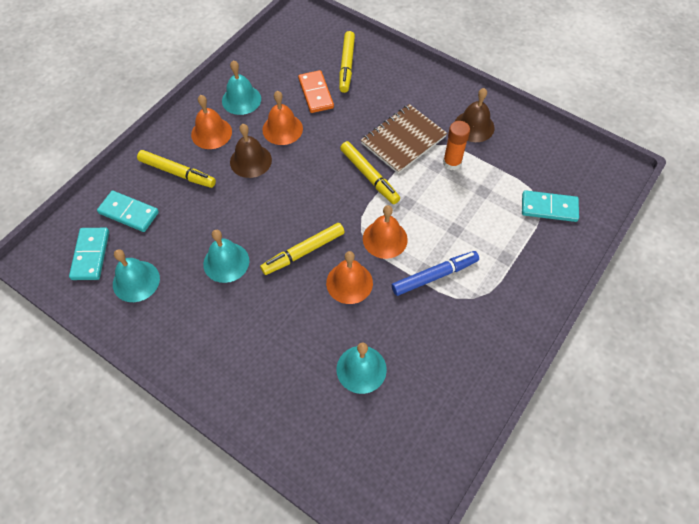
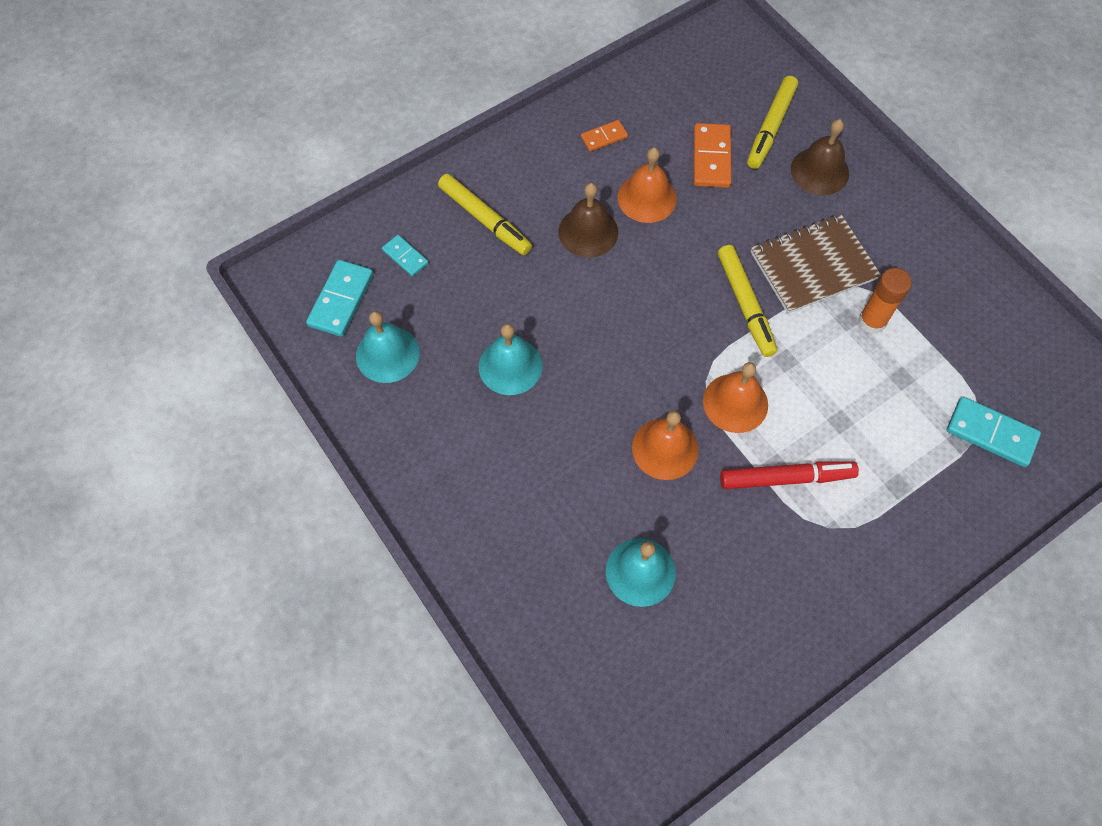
camera: 20 degrees right, 5 degrees up
turquoise domino [97,191,159,232] -> turquoise domino [382,235,429,277], size x0.60
orange bell [191,95,232,149] -> none
turquoise bell [222,60,261,115] -> orange domino [581,120,628,152]
yellow marker [260,223,345,275] -> none
blue marker [392,251,479,296] -> red marker [720,461,859,489]
brown bell [455,88,494,142] -> brown bell moved to [791,119,849,195]

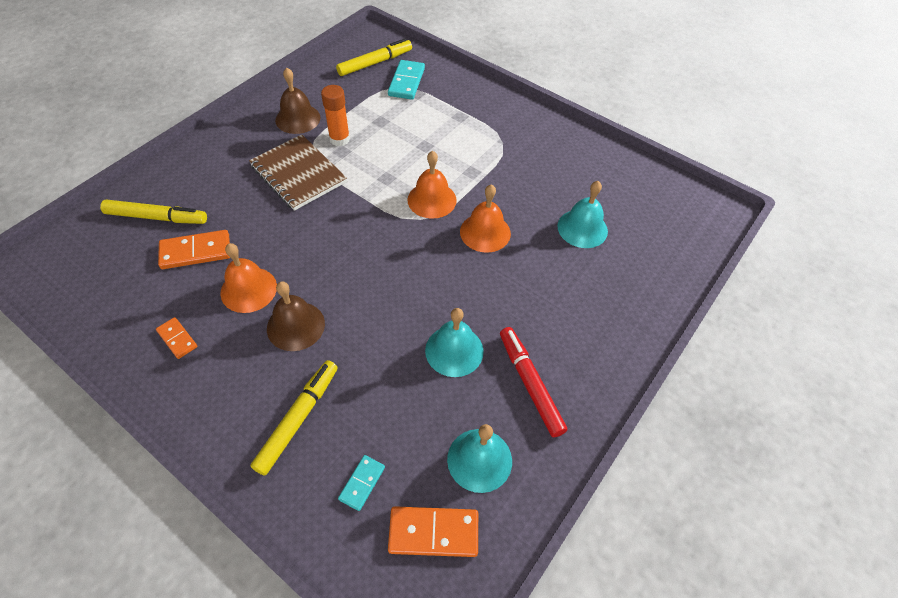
camera: 110 degrees left, 10 degrees down
turquoise domino [306,260,373,337] -> orange domino [388,506,478,557]
yellow marker [718,245,777,357] -> yellow marker moved to [336,39,412,76]
red marker [720,461,859,489] -> red marker moved to [500,327,567,438]
brown bell [791,119,849,195] -> brown bell moved to [275,68,320,134]

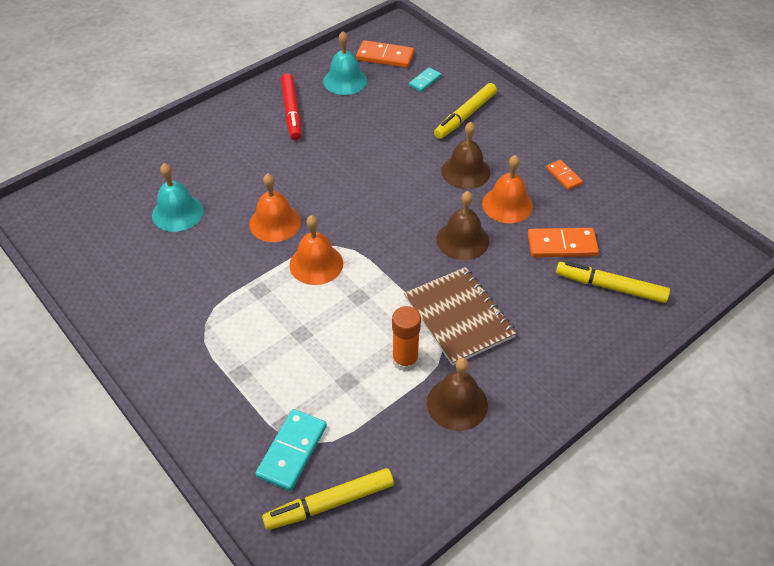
camera: 165 degrees left, 5 degrees down
turquoise bell [425,308,484,377] -> none
none -> brown bell [437,191,489,260]

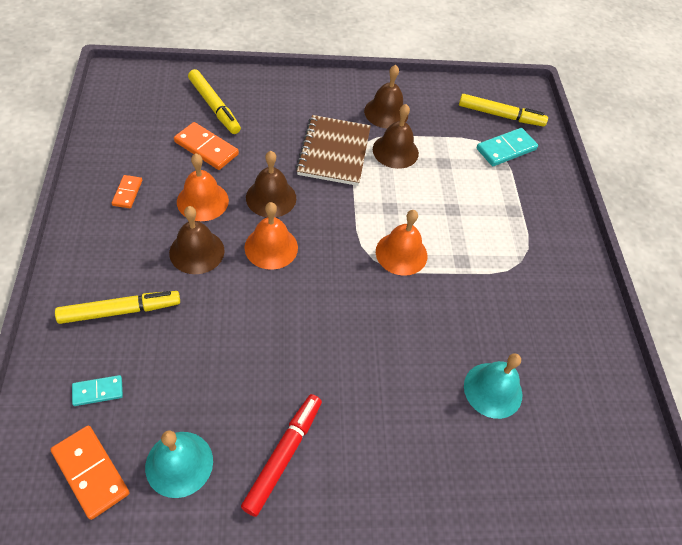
camera: 150 degrees left, 5 degrees up
orange bell [249,174,301,242] -> orange bell moved to [244,202,298,270]
orange glue stick [392,306,421,372] -> brown bell [373,104,419,169]

